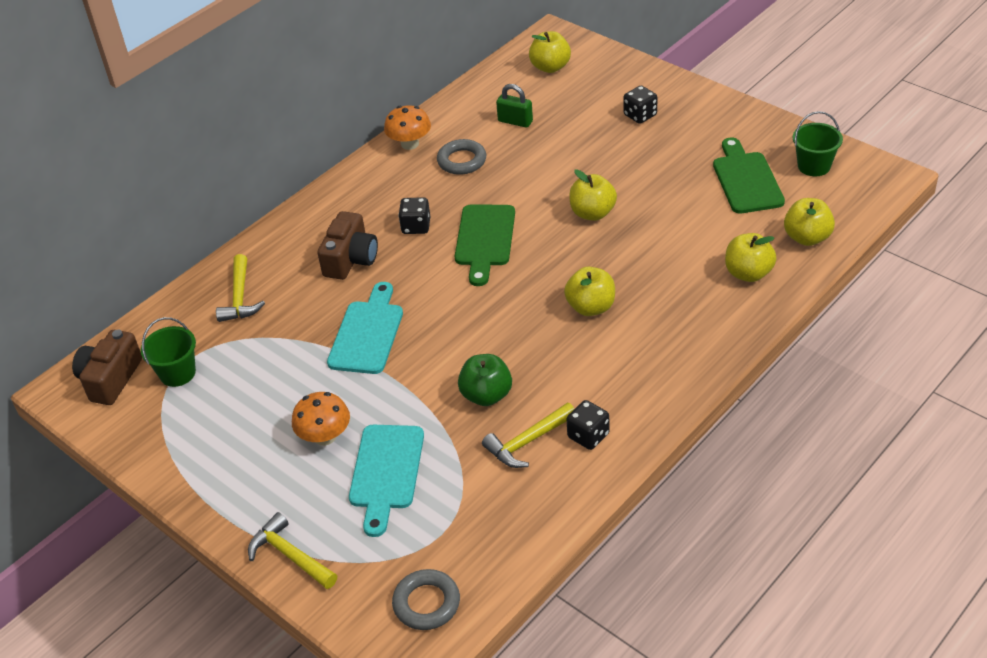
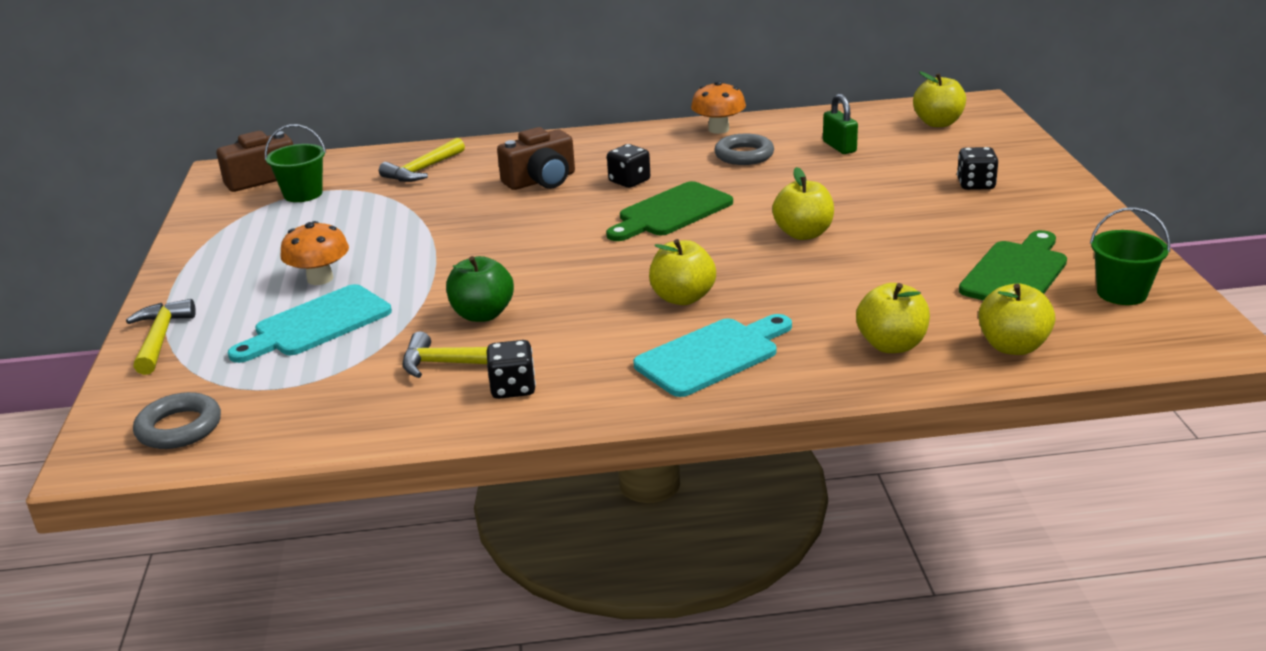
camera: 40 degrees right, 15 degrees down
turquoise cutting board [327,282,403,374] -> turquoise cutting board moved to [633,314,792,397]

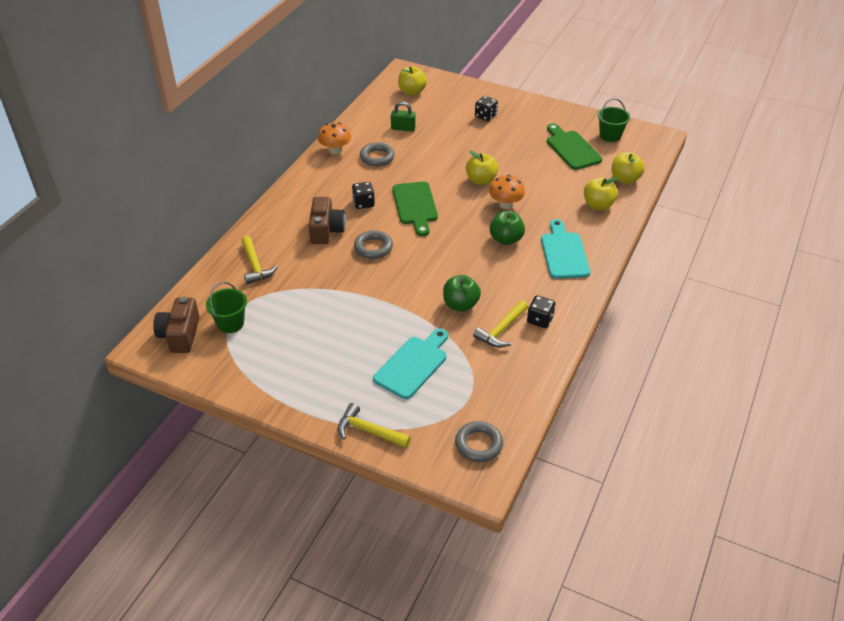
camera: 60 degrees left, 15 degrees up
turquoise cutting board [228,284,392,363] -> turquoise cutting board turned 135 degrees counterclockwise [373,329,448,399]
orange mushroom [280,221,349,285] -> orange mushroom moved to [489,175,525,209]
yellow apple [649,239,716,305] -> green apple [490,211,525,245]
none -> grey ring [354,230,393,259]

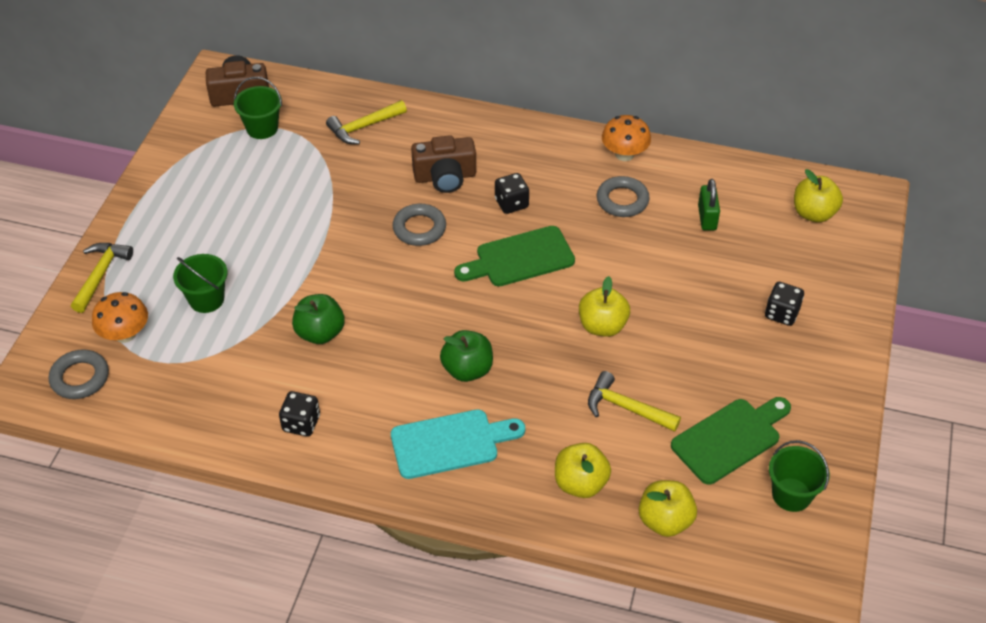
camera: 80 degrees right, 5 degrees up
turquoise cutting board [373,329,448,399] -> green bucket [173,254,228,313]
yellow hammer [473,300,528,348] -> yellow hammer moved to [588,371,681,432]
orange mushroom [489,175,525,209] -> orange mushroom moved to [92,292,148,343]

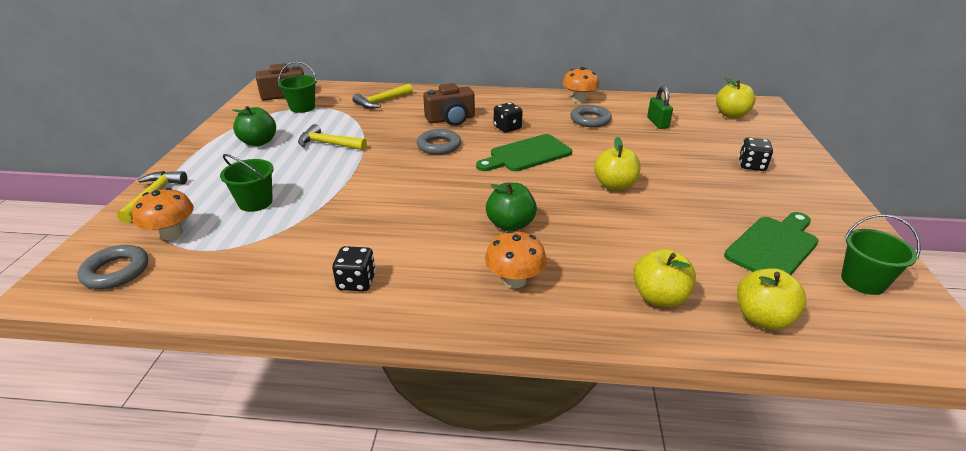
camera: 10 degrees left, 15 degrees down
green apple [292,294,345,344] -> green apple moved to [232,106,276,146]
turquoise cutting board [391,409,525,479] -> orange mushroom [485,230,547,288]
yellow hammer [588,371,681,432] -> yellow hammer moved to [298,124,367,150]

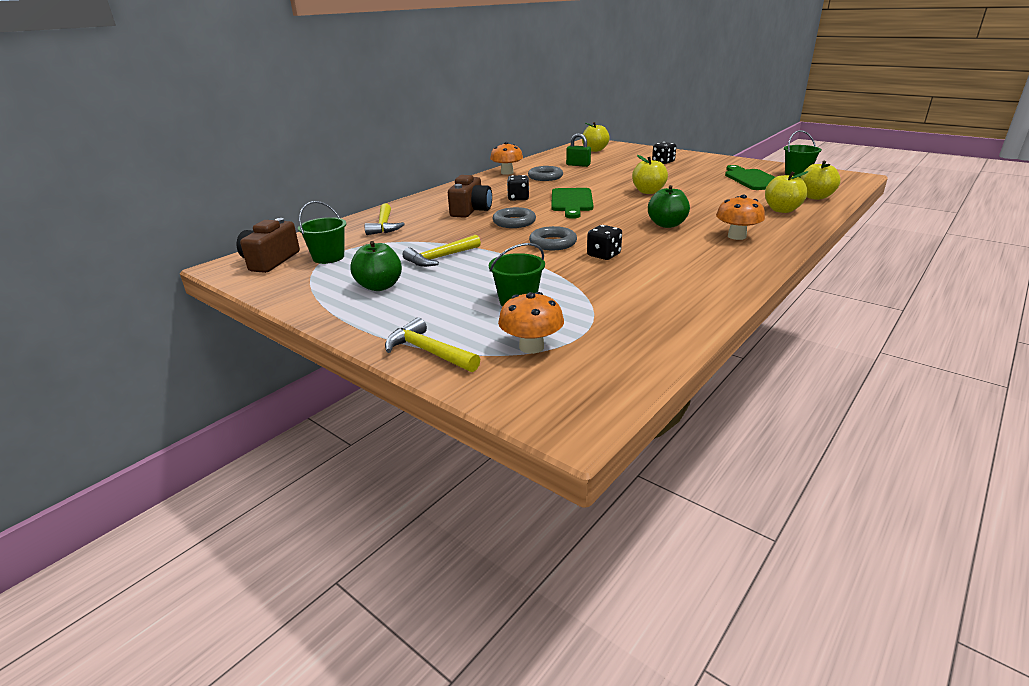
camera: 55 degrees left, 5 degrees down
grey ring [77,245,148,289] -> grey ring moved to [529,226,577,250]
black dice [332,246,376,291] -> black dice moved to [587,225,622,260]

